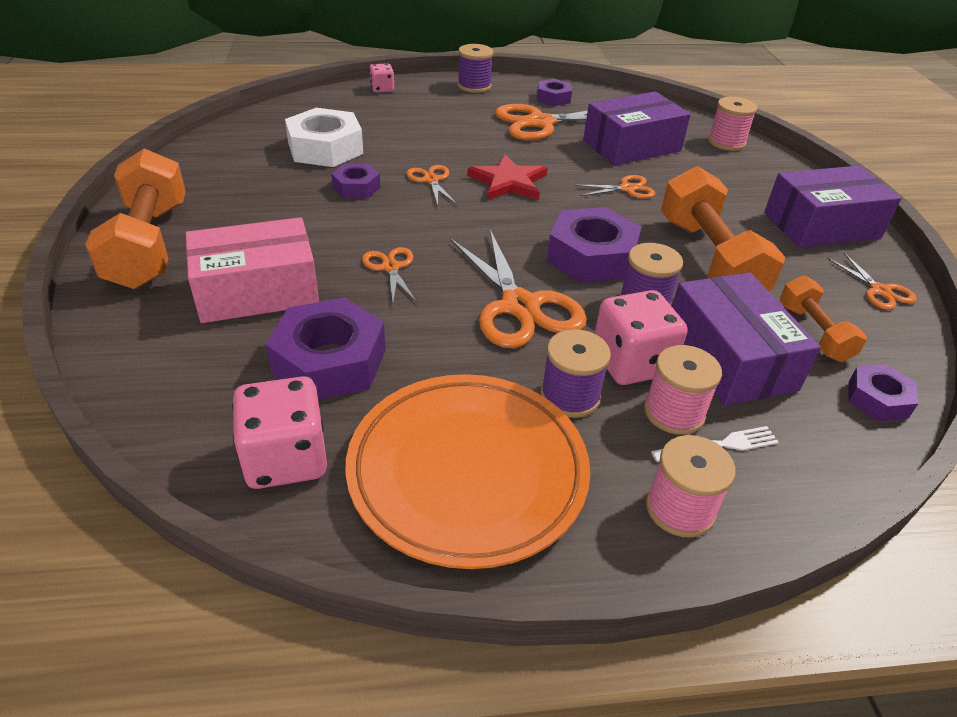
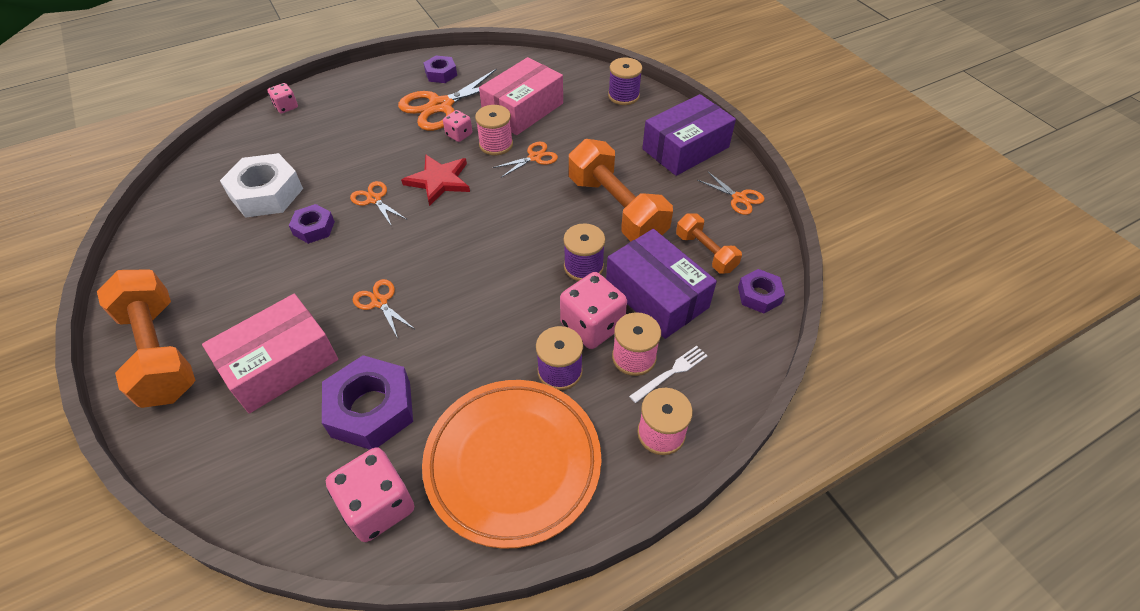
camera: 20 degrees left, 10 degrees up
orange scissors [451,229,587,348] -> none
purple spool [458,44,493,93] -> purple spool moved to [608,58,642,105]
purple nut [547,207,642,283] -> none
purple box [583,92,691,165] -> pink box [479,57,563,135]
pink spool [708,97,757,151] -> pink spool moved to [475,105,513,155]
none -> pink dice [443,110,472,142]

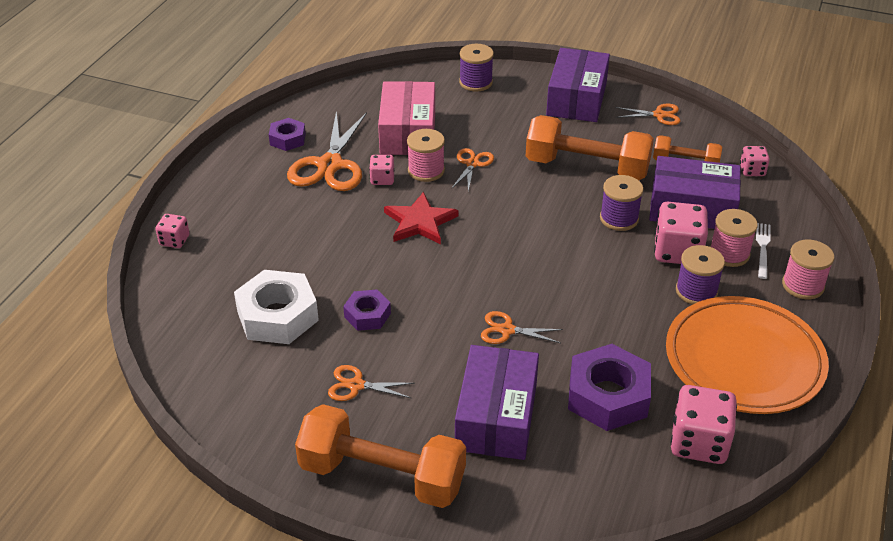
camera: 40 degrees left, 10 degrees down
pink box [202,294,338,413] -> purple box [455,345,539,460]
orange scissors [350,181,406,225] -> orange scissors moved to [328,365,414,401]
purple nut [738,269,785,313] -> pink dice [740,146,770,176]

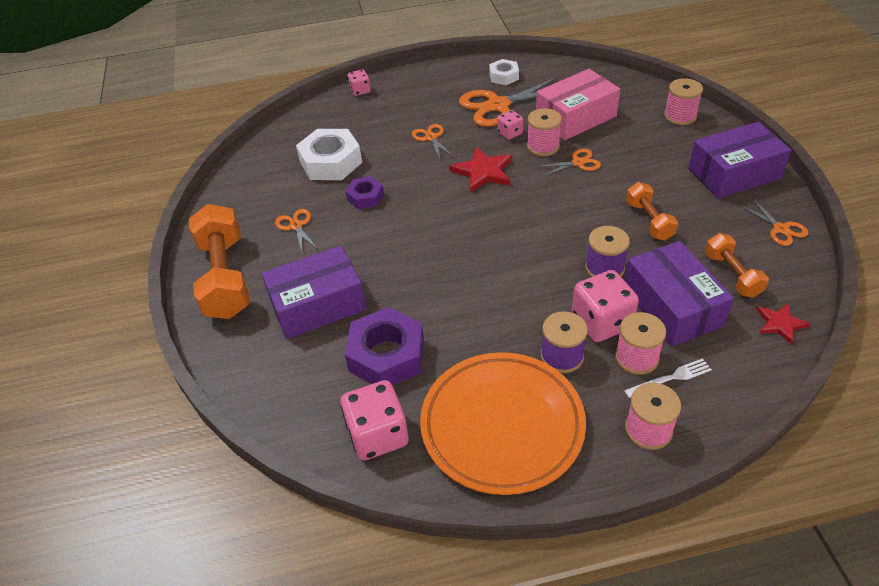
camera: 60 degrees right, 5 degrees up
purple nut [269,118,306,151] -> white nut [489,59,519,85]
purple spool [459,44,494,92] -> pink spool [664,78,703,125]
orange scissors [481,311,563,344] -> orange scissors moved to [412,124,454,159]
orange dumbbell [526,115,654,180] -> orange dumbbell [626,182,678,240], size x0.54
pink dice [740,146,770,176] -> red star [757,303,810,344]

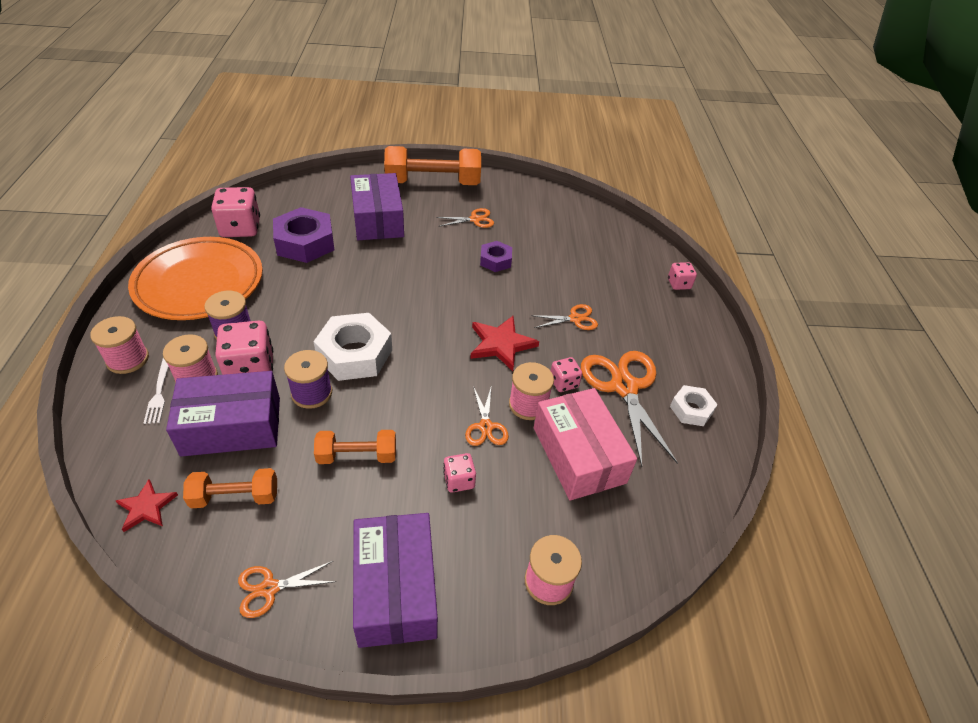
camera: 95 degrees right, 0 degrees up
white nut [296,129,362,180] -> white nut moved to [313,313,392,381]
none -> pink dice [443,453,476,493]

